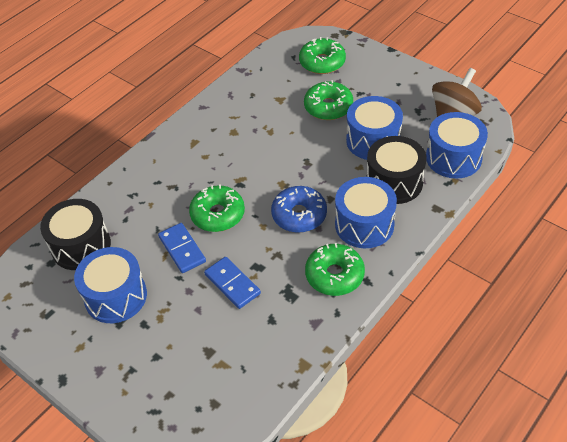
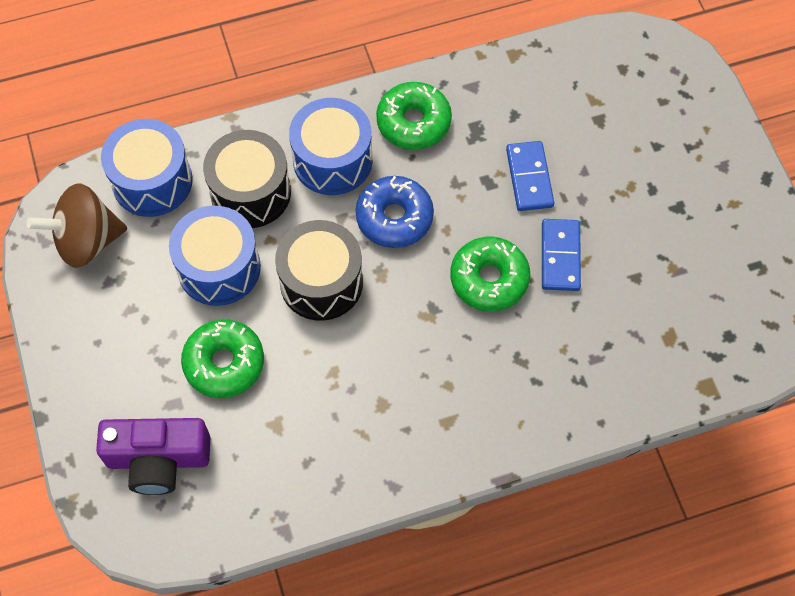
camera: 150 degrees left, 15 degrees up
black drum [40,199,111,270] -> black drum moved to [275,220,363,321]
blue drum [74,247,147,323] -> none
green donut [299,37,346,74] -> purple camera [96,418,210,495]

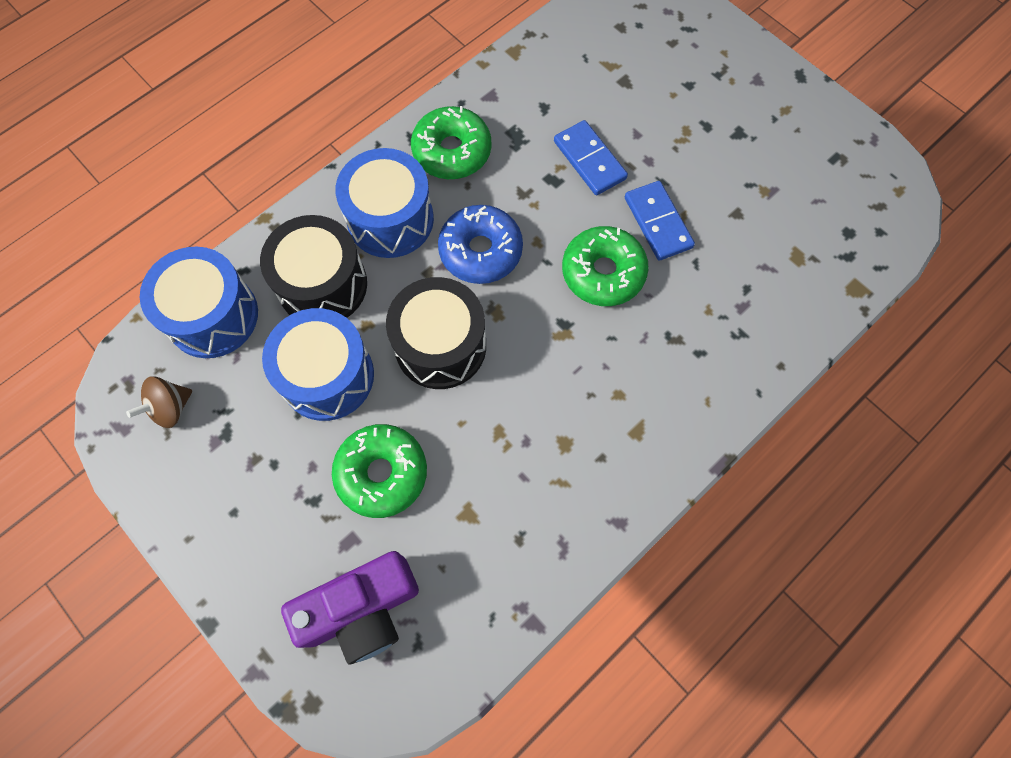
camera: 25 degrees left, 5 degrees up
brown spinning top [27,183,127,268] -> brown spinning top [126,377,192,428], size x0.56

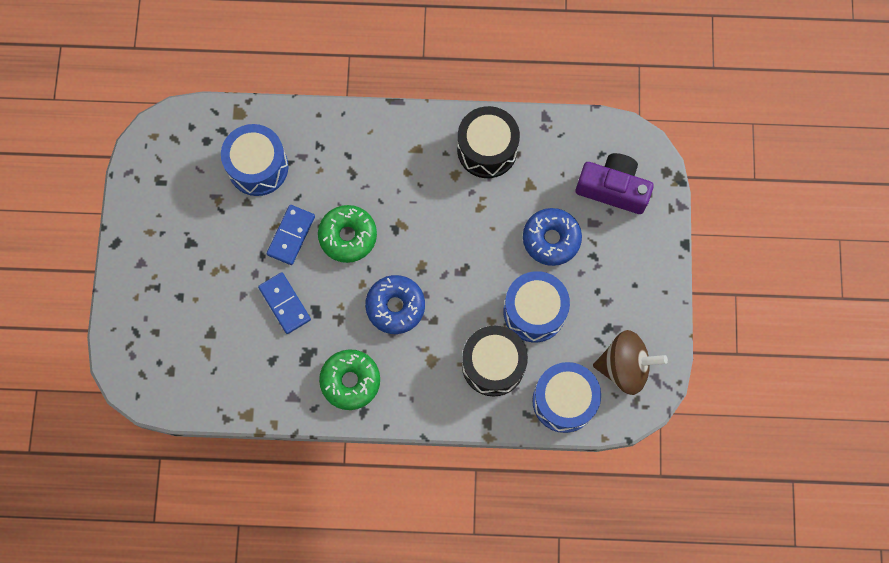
camera: 135 degrees left, 5 degrees up
brown spinning top [126,377,192,428] -> brown spinning top [593,330,668,395], size x1.78
green donut [332,424,427,518] -> blue donut [523,208,582,266]
blue drum [336,148,434,258] -> blue drum moved to [221,124,288,196]
black drum [386,277,486,389] -> black drum moved to [457,106,520,178]
blue domino [554,120,628,195] -> blue domino turned 45 degrees counterclockwise [258,272,311,334]

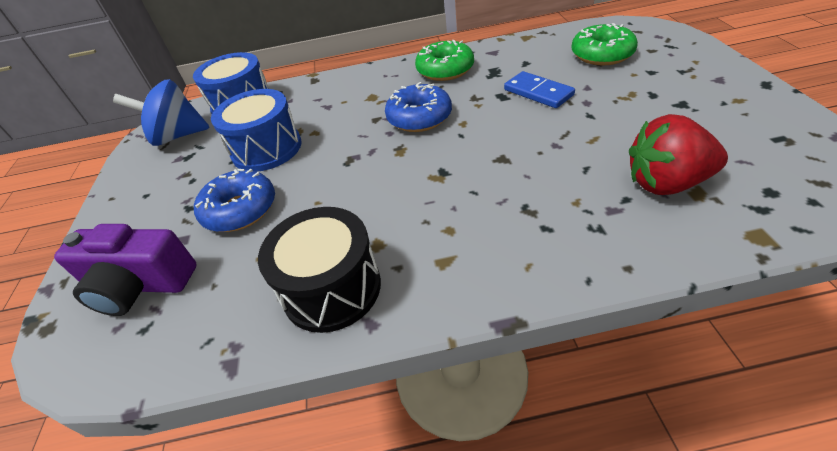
camera: 175 degrees right, 30 degrees down
blue drum [221,124,288,196] -> red strawberry [629,114,728,195]
blue domino [267,205,315,265] -> none
green donut [318,205,377,263] -> green donut moved to [571,23,638,65]
black drum [462,326,528,396] -> none
brown spinning top [593,330,668,395] -> blue spinning top [113,79,210,146]

